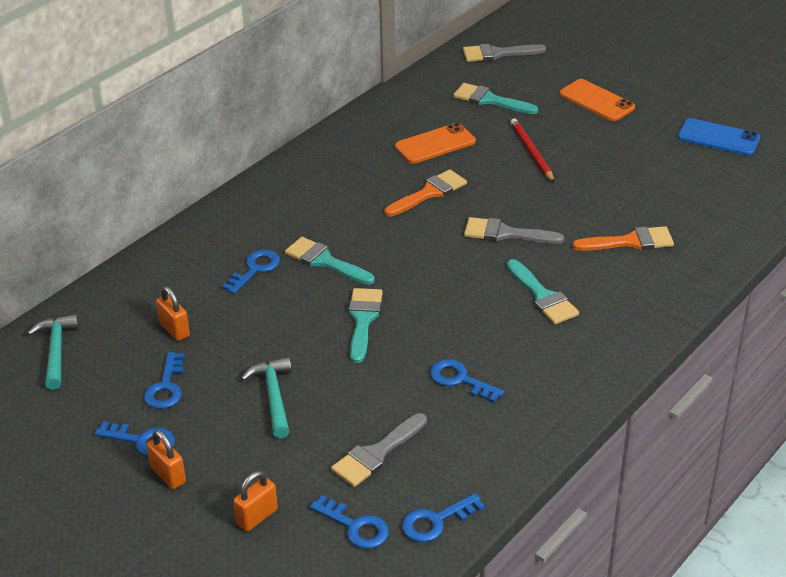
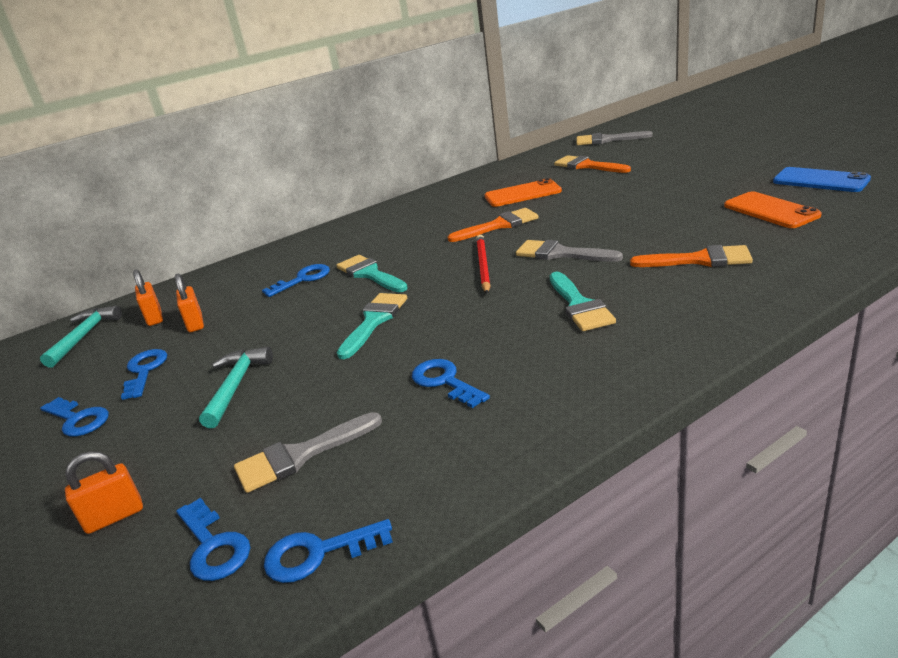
camera: 20 degrees right, 10 degrees down
blue key [144,352,184,409] -> blue key turned 150 degrees clockwise [121,349,167,400]
orange padlock [146,430,186,489] -> orange padlock moved to [133,269,163,326]
turquoise brush [453,83,538,114] -> orange brush [554,155,631,173]
red pencil [511,118,555,183] -> red pencil moved to [476,235,491,294]
orange phone [559,79,635,121] -> orange phone moved to [724,191,822,228]

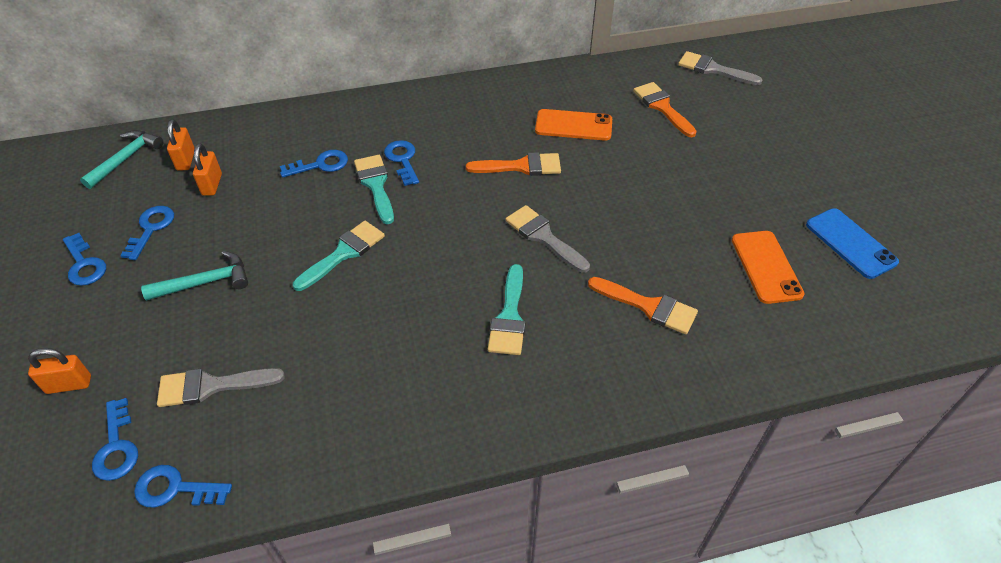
camera: 15 degrees right, 20 degrees up
turquoise hammer [199,347,273,428] -> turquoise hammer turned 45 degrees clockwise [141,251,248,301]
blue key [412,359,490,408] -> blue key moved to [384,140,419,186]
red pencil [476,235,491,294] -> none

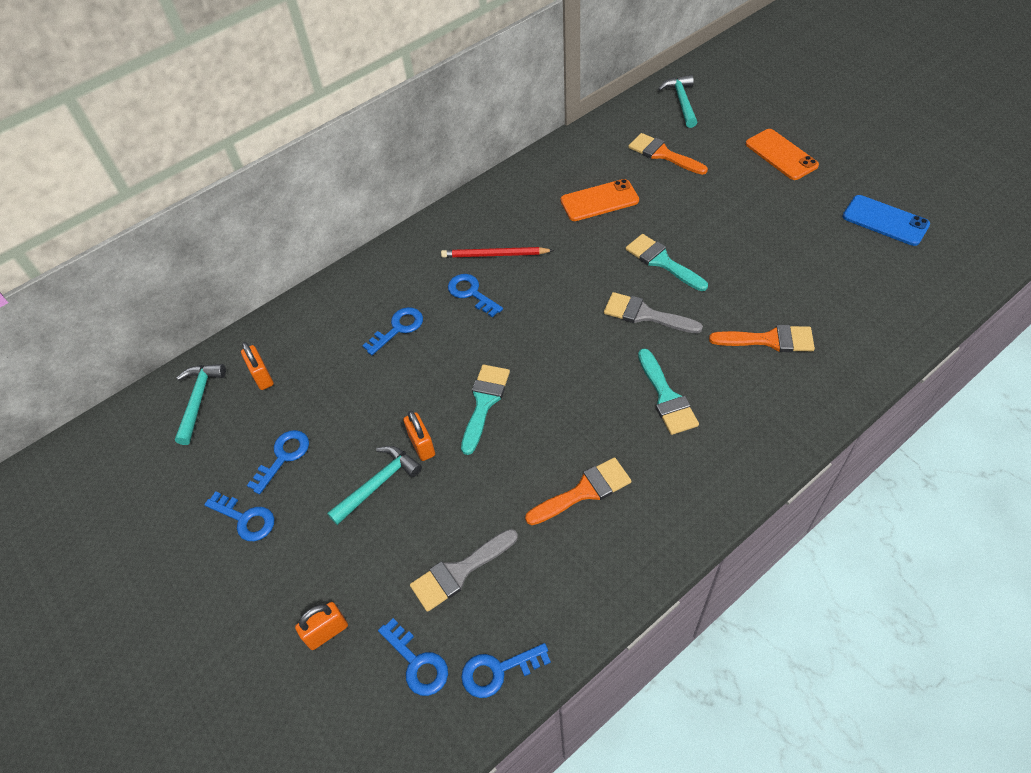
camera: 20 degrees left, 5 degrees up
blue key [120,206,174,260] -> blue key turned 45 degrees clockwise [247,430,309,494]
orange padlock [193,143,222,196] -> orange padlock moved to [403,411,435,461]
turquoise brush [354,155,394,224] -> turquoise brush moved to [626,234,708,291]
orange brush [466,152,561,176] -> orange brush moved to [525,457,631,525]
grey brush [678,51,762,85] -> turquoise hammer [658,75,697,128]
orange phone [732,231,805,304] -> orange phone moved to [746,129,819,180]
none -> red pencil [441,247,554,258]

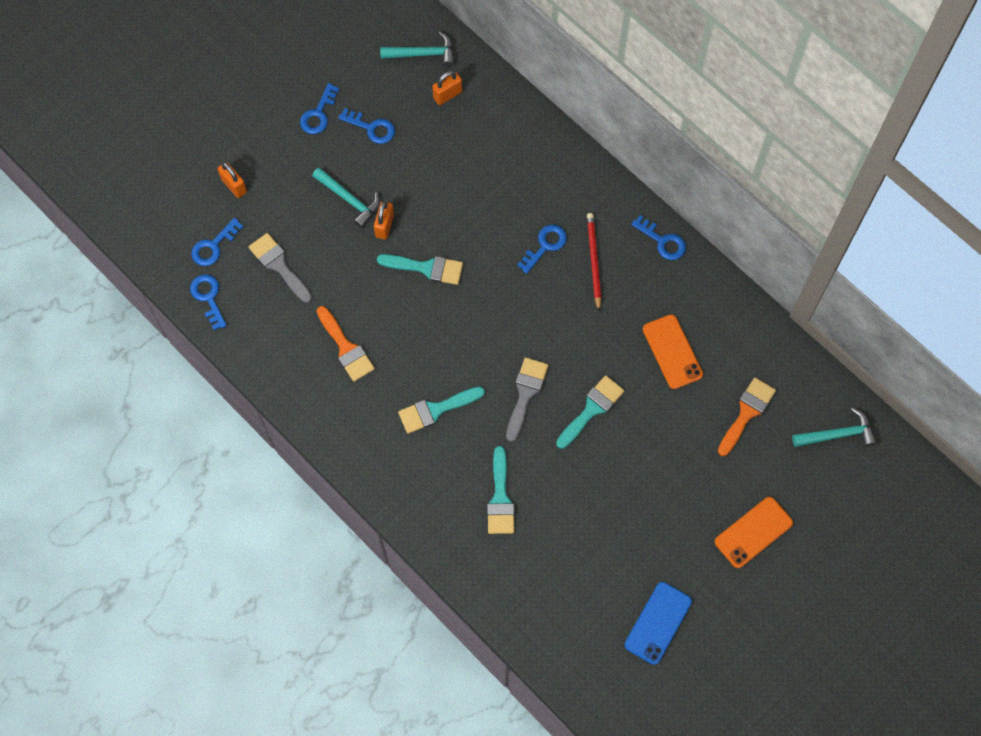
camera: 80 degrees right, 15 degrees up
blue key [362,307,423,355] -> blue key moved to [631,215,686,260]
orange padlock [403,411,435,461] -> orange padlock turned 45 degrees counterclockwise [374,201,394,239]
orange brush [709,325,815,352] -> turquoise brush [487,446,515,534]

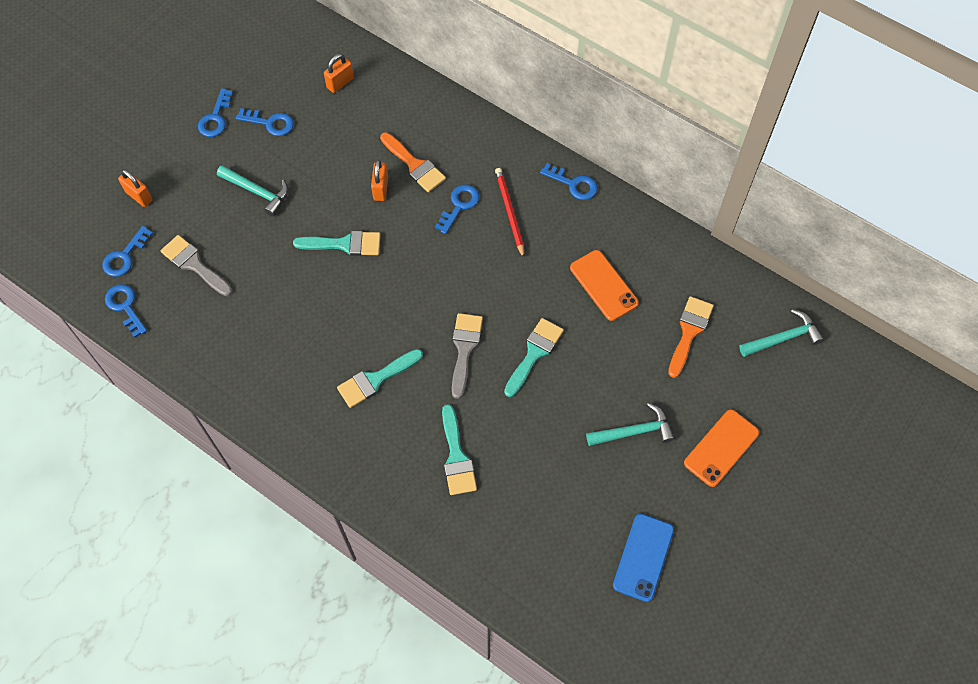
camera: 10 degrees left, 5 degrees down
orange brush [317,306,375,382] -> orange brush moved to [380,132,446,192]
orange padlock [374,201,394,239] -> orange padlock moved to [371,160,388,201]
turquoise hammer [380,32,454,67] -> turquoise hammer moved to [586,403,675,446]

